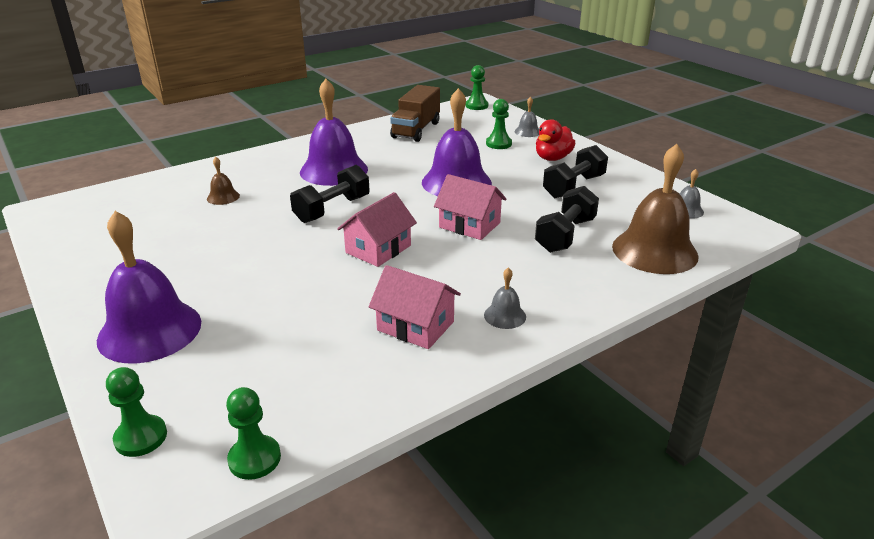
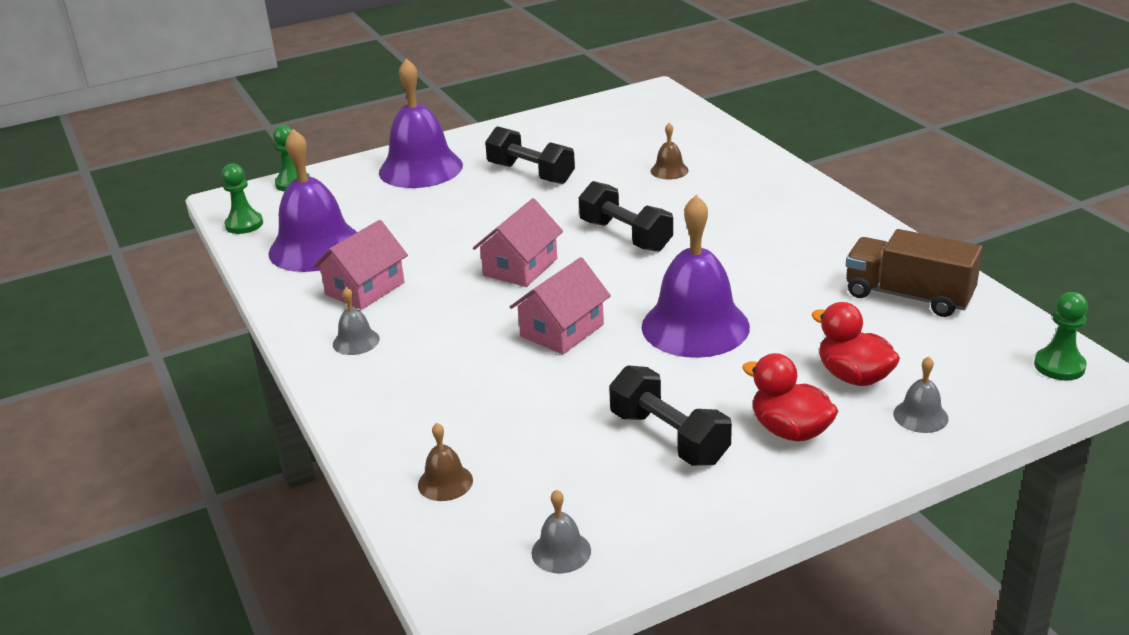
camera: 100 degrees right, 0 degrees up
purple bell [300,79,368,186] -> purple bell moved to [268,129,357,272]
pink house [337,192,417,267] -> pink house turned 75 degrees clockwise [473,198,563,287]
green pawn [486,99,512,149] -> red duck [811,302,900,386]
black dumbbell [535,186,599,253] -> black dumbbell moved to [485,126,575,184]
brown bell [612,144,699,274] -> brown bell [418,423,473,501], size x0.44

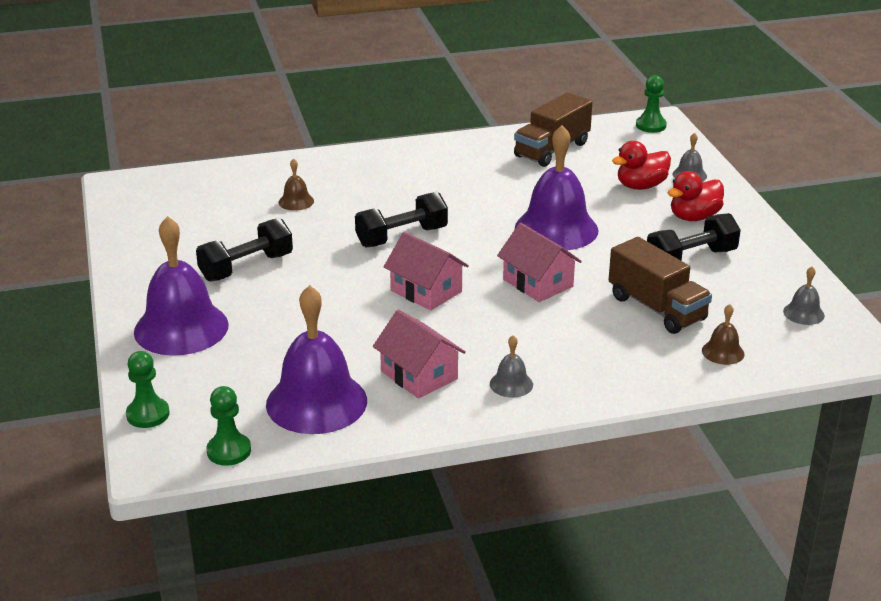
camera: 80 degrees left, 0 degrees up
none -> brown truck [609,237,712,334]

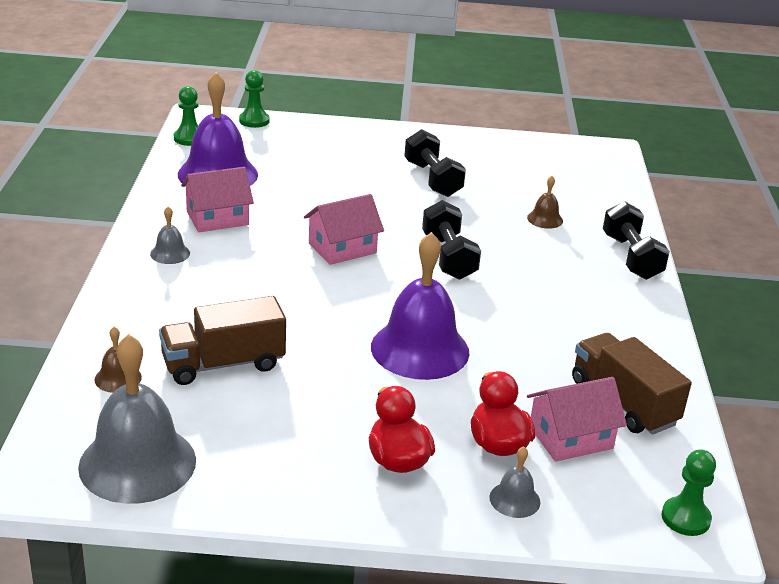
camera: 105 degrees right, 0 degrees up
purple bell [134,216,229,356] -> none
pink house [497,223,582,302] -> pink house moved to [527,377,627,462]
black dumbbell [647,213,741,261] -> black dumbbell moved to [603,201,670,280]
grey bell [783,267,825,325] -> grey bell [78,334,196,504], size x2.28

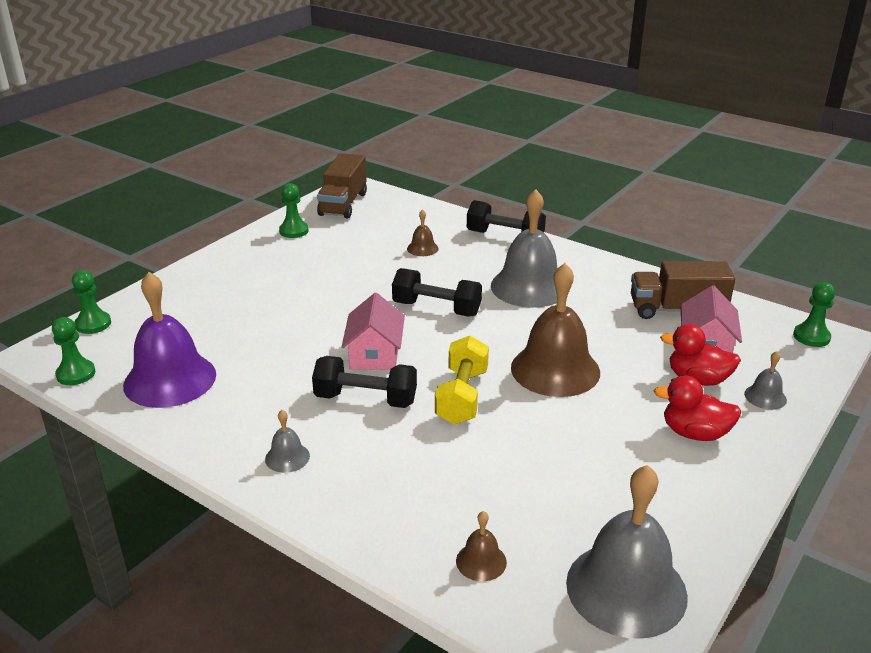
camera: 55 degrees left, 0 degrees up
brown truck [159,296,286,385] -> brown truck moved to [317,153,367,219]
pink house [181,167,254,232] -> none
purple bell [371,232,469,380] -> brown bell [511,263,600,397]
black dumbbell [404,129,466,197] -> black dumbbell moved to [312,356,417,408]
none -> green pawn [279,183,308,238]
none -> yellow dumbbell [435,336,489,425]
none -> grey bell [491,189,558,308]

